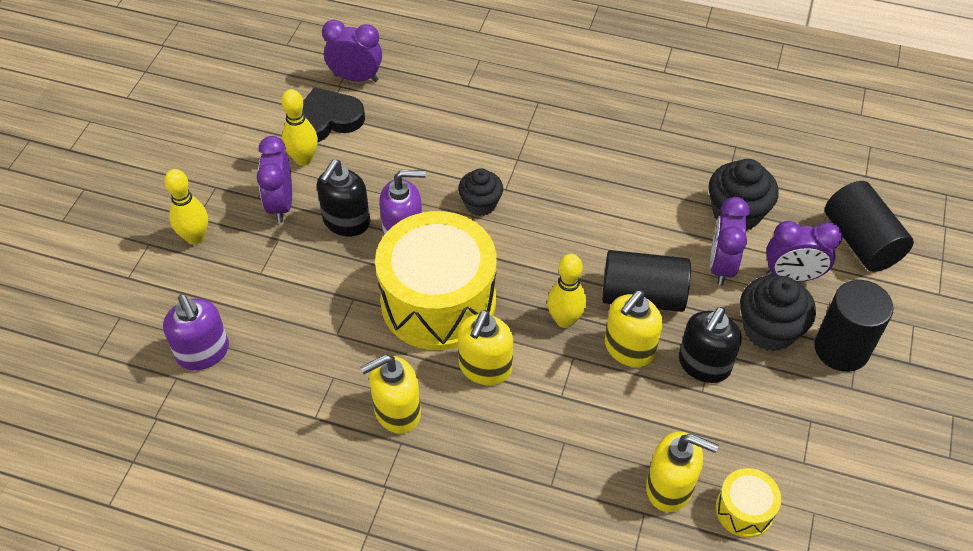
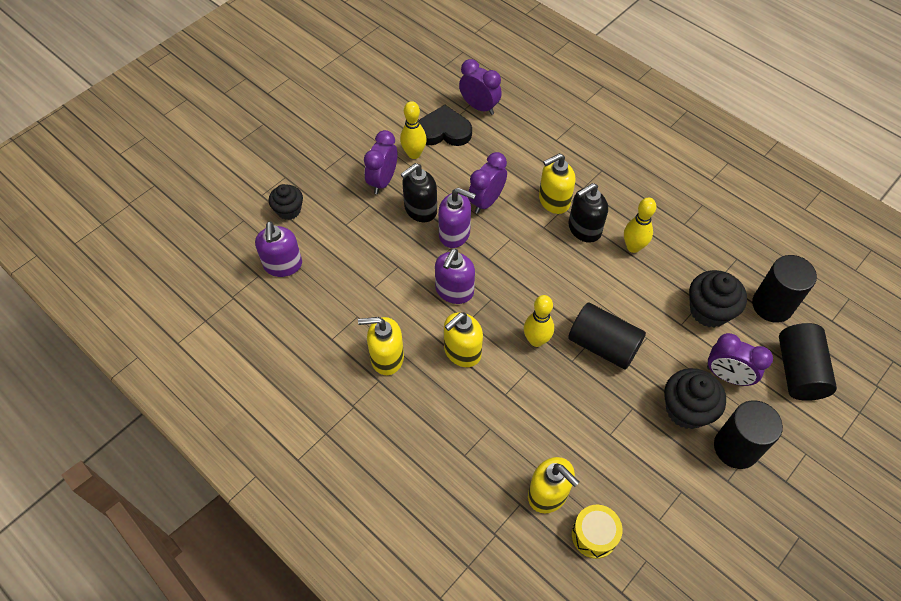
camera: 25 degrees right, 5 degrees up
yellow bowling pin [164,169,208,245] -> yellow bowling pin moved to [624,198,656,253]
yellow drum [375,211,497,350] -> purple soap dispenser [435,249,475,304]
black cupcake [458,169,503,216] -> black cupcake moved to [269,184,303,220]
yellow soap dispenser [605,290,663,367] -> yellow soap dispenser moved to [539,153,576,214]
black soap dispenser [679,307,742,383] -> black soap dispenser moved to [569,183,608,243]
purple clock [710,197,749,286] -> purple clock moved to [468,152,507,214]
none -> black cylinder [752,255,817,323]

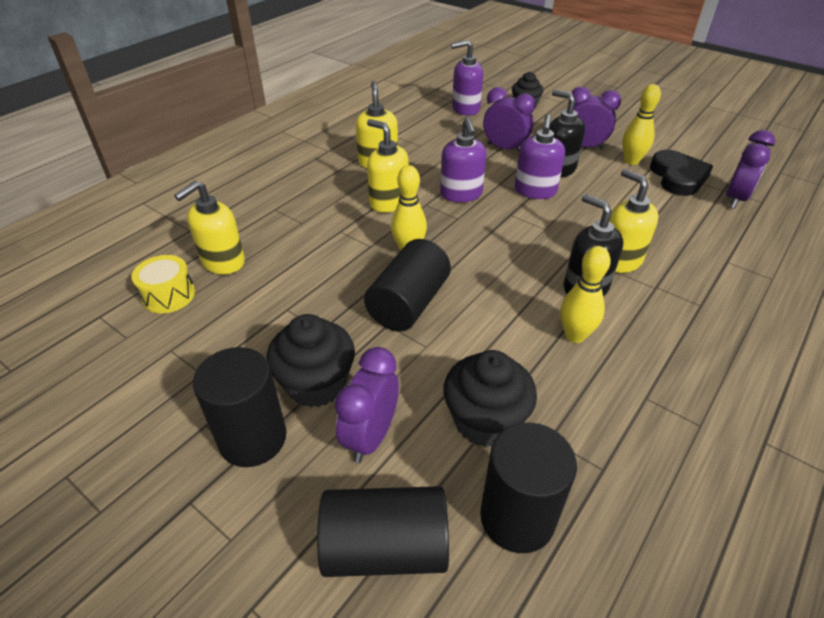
camera: 85 degrees right, 15 degrees down
purple soap dispenser [435,249,475,304] -> purple soap dispenser turned 120 degrees counterclockwise [440,117,487,202]
purple clock [468,152,507,214] -> purple clock moved to [483,87,535,151]

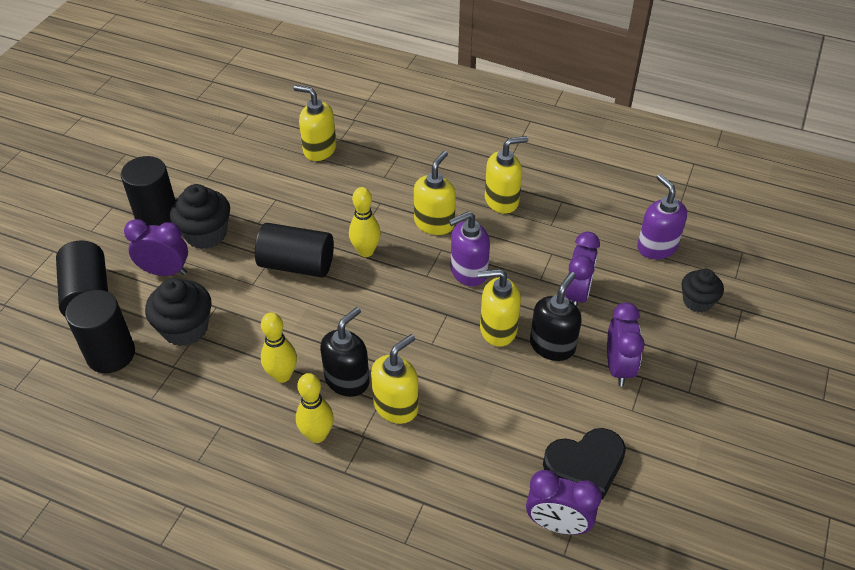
camera: 75 degrees right, 5 degrees up
yellow drum [132,255,195,313] -> none
purple soap dispenser [515,115,565,199] -> yellow soap dispenser [478,269,521,347]
yellow bowling pin [622,84,661,165] -> yellow bowling pin moved to [296,373,334,443]

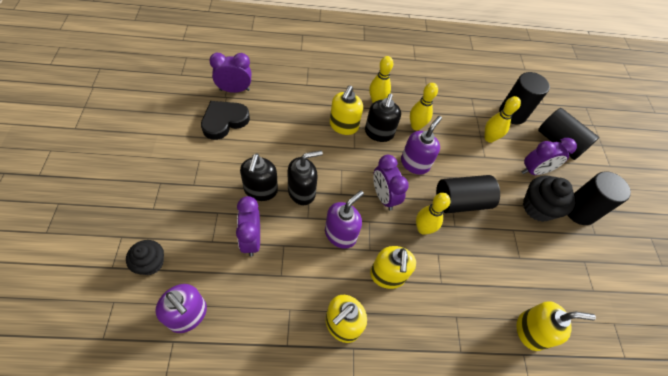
camera: 150 degrees right, 10 degrees up
black cupcake [145,278,212,346] -> yellow bowling pin [484,96,521,143]
yellow soap dispenser [478,269,521,347] -> black soap dispenser [288,150,323,205]
purple clock [607,302,645,386] -> purple clock moved to [373,155,409,211]
none -> purple soap dispenser [401,116,442,175]

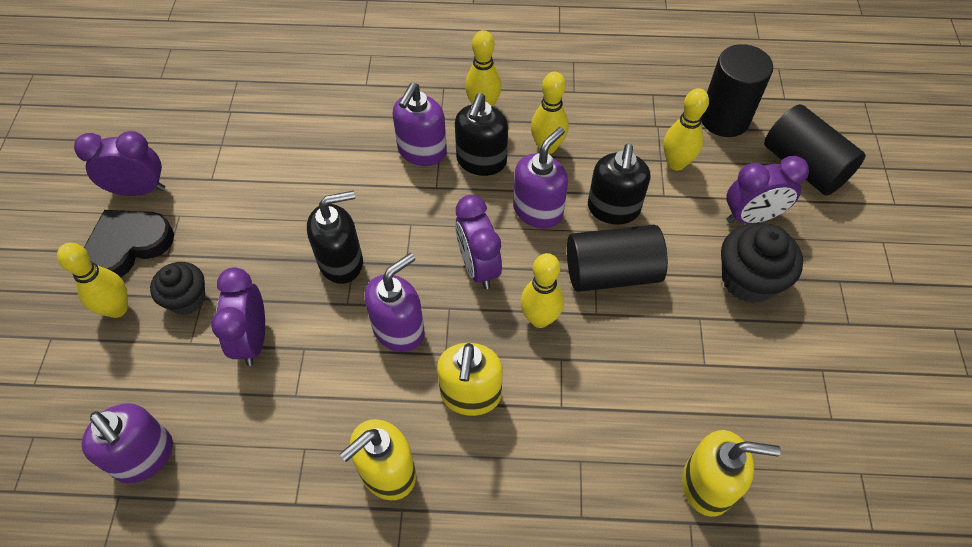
camera: 10 degrees right, 0 degrees up
black cupcake [126,240,164,275] -> black cupcake moved to [150,262,205,315]
black heart [201,101,250,140] -> black heart moved to [84,210,174,278]
purple clock [209,53,251,93] -> purple clock moved to [74,131,165,196]
black soap dispenser [240,154,278,201] -> black soap dispenser moved to [588,144,650,225]
yellow soap dispenser [330,85,363,135] -> purple soap dispenser [393,83,447,166]
black cylinder [567,171,631,225] -> none
none -> yellow bowling pin [57,243,128,318]

